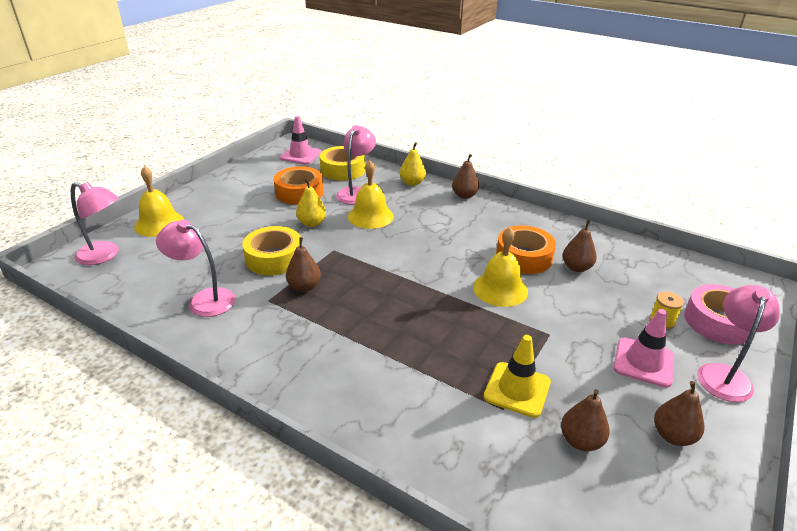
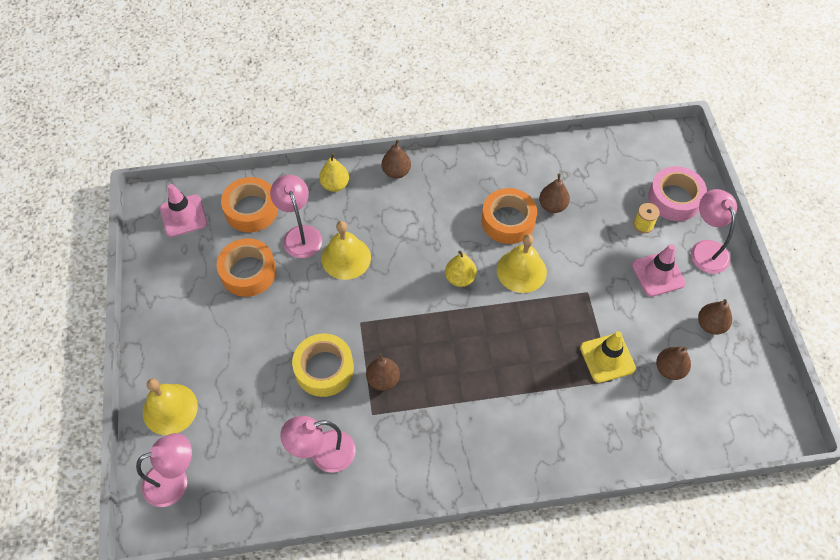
camera: 40 degrees left, 25 degrees up
yellow pear [296,179,326,227] -> yellow pear moved to [445,251,477,287]
yellow tape [320,146,365,181] -> orange tape [221,177,278,232]

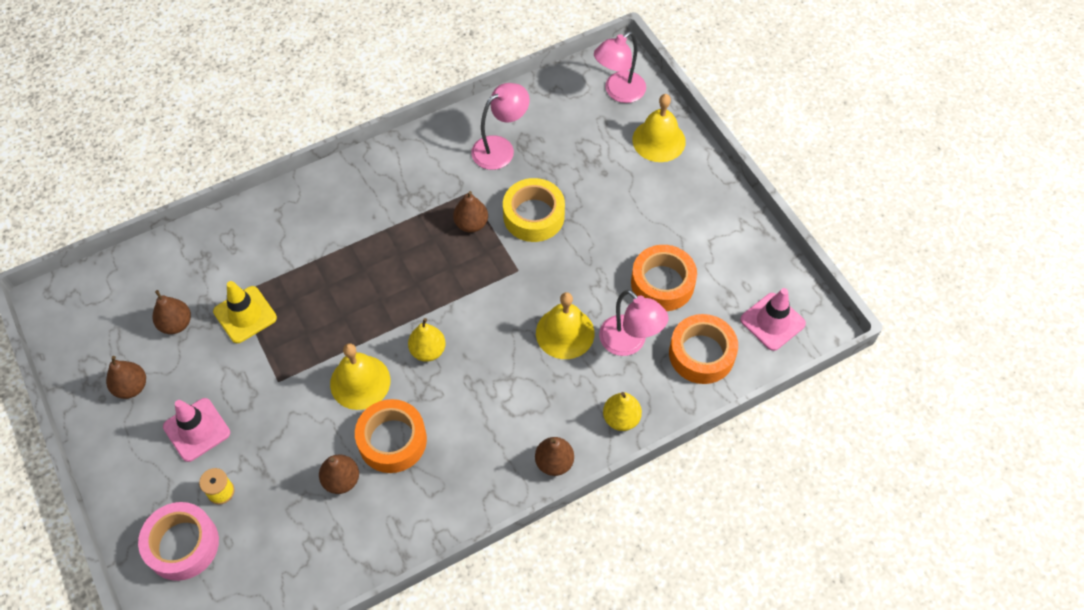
camera: 160 degrees right, 0 degrees up
pink lamp [691,189,737,274] -> none

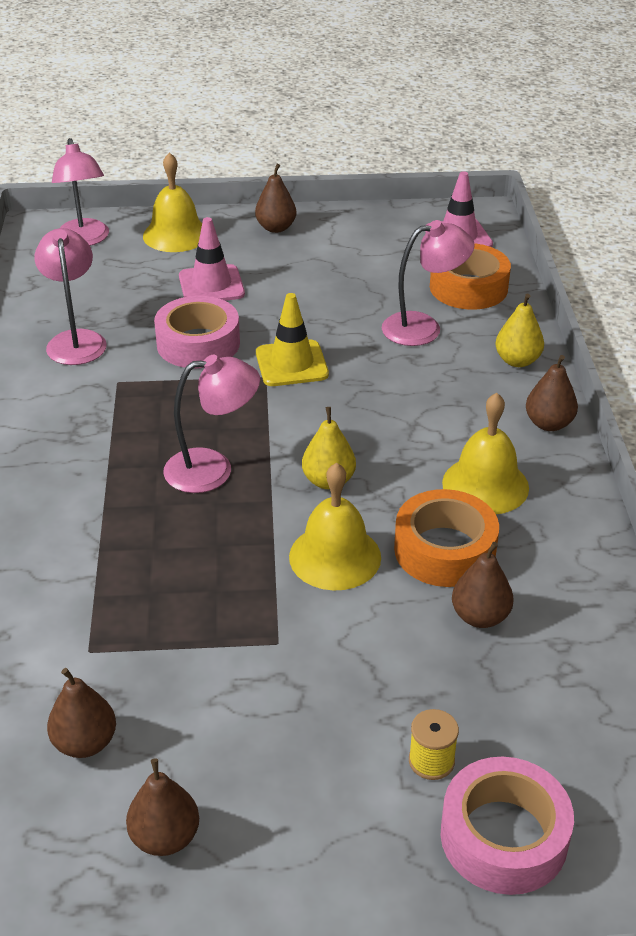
camera: 65 degrees left, 20 degrees down
pink traffic cone [163,398,230,462] -> pink traffic cone moved to [179,217,245,301]
yellow traffic cone [213,281,277,343] -> yellow traffic cone moved to [256,293,329,386]
brown pear [453,191,488,233] -> brown pear moved to [255,164,296,233]
yellow tape [503,178,565,242] -> pink tape [154,296,240,368]
yellow bell [536,292,594,359] -> yellow bell moved to [442,393,529,514]
orange tape [631,245,697,311] -> none
none -> pink lamp [163,355,260,493]

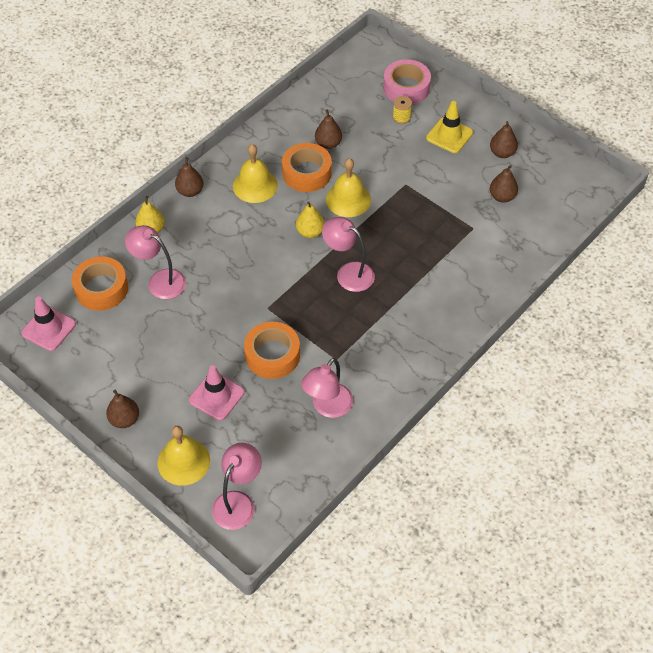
camera: 135 degrees left, 15 degrees up
pink tape [154,296,240,368] -> orange tape [244,322,300,379]
yellow traffic cone [256,293,329,386] -> yellow traffic cone moved to [426,101,473,153]

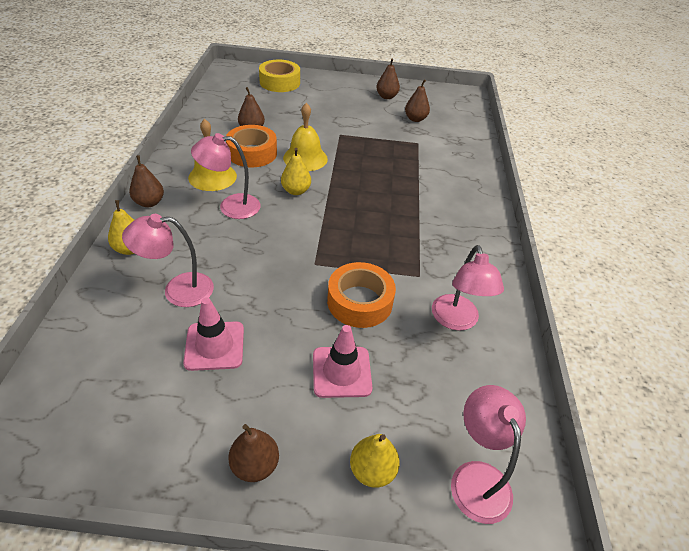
camera: 40 degrees left, 10 degrees down
pink traffic cone [21,297,76,351] -> pink traffic cone moved to [183,297,244,371]
orange tape [72,256,128,311] -> none
yellow bell [157,426,210,486] -> yellow pear [350,434,400,488]
pink lamp [322,217,375,292] -> pink lamp moved to [191,133,261,219]
pink tape [383,59,431,105] -> yellow tape [259,60,300,92]
yellow spool [393,96,412,124] -> none
yellow traffic cone [426,101,473,153] -> none

